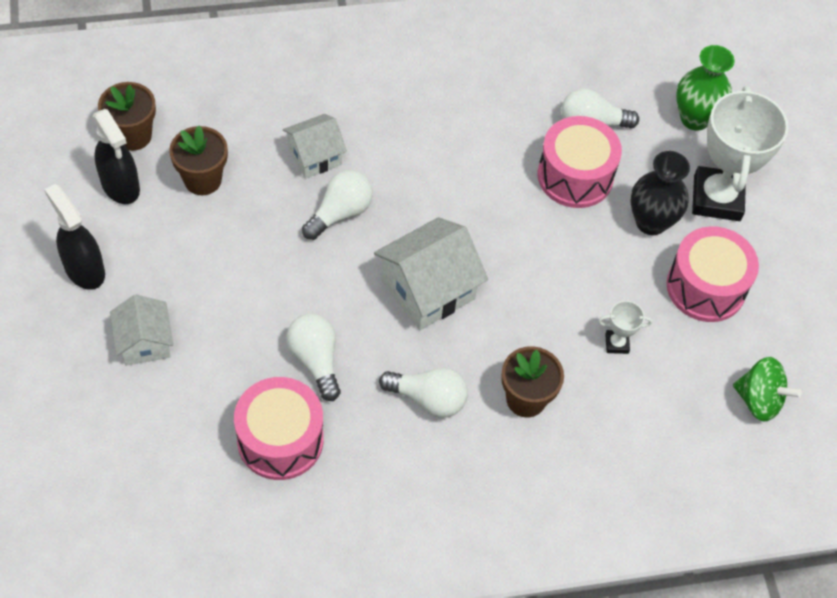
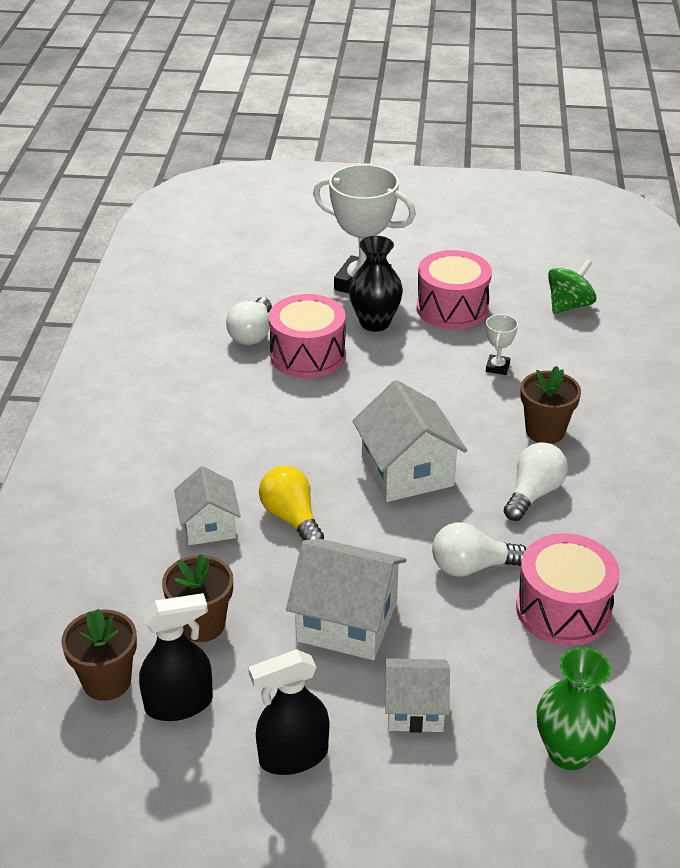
camera: 70 degrees left, 20 degrees down
white light bulb [302,170,373,240] -> yellow light bulb [259,466,324,541]
green vase [676,45,735,131] -> green vase moved to [536,647,616,770]
none -> white house [286,539,406,660]

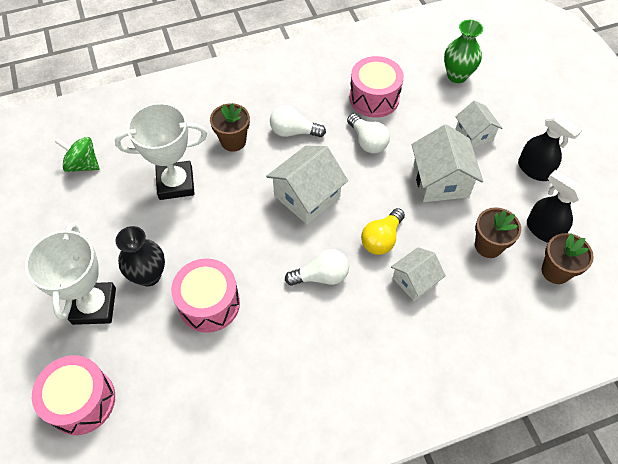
camera: 115 degrees left, 20 degrees up
white light bulb [226,297,272,345] -> white light bulb moved to [285,249,349,286]
pink drum [417,250,492,330] -> pink drum moved to [32,355,115,435]
white trophy [486,314,518,375] -> white trophy [115,103,207,200], size x2.33

